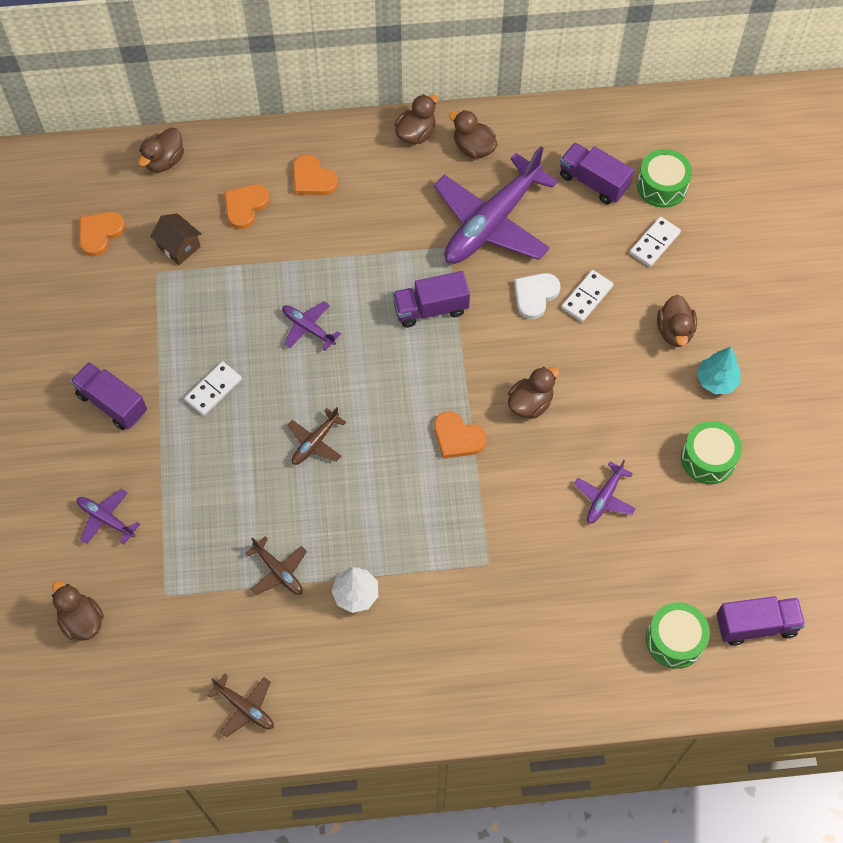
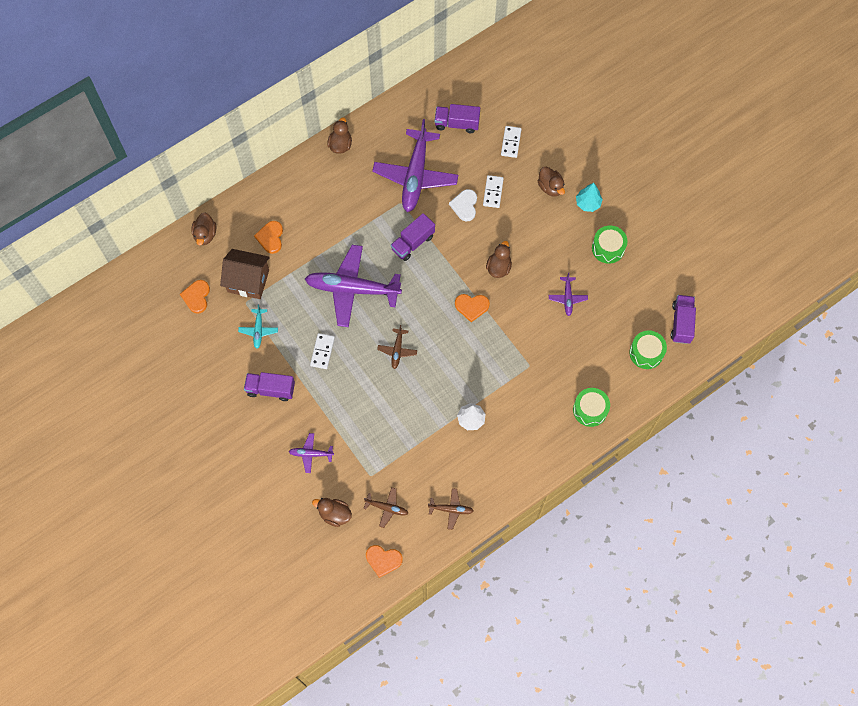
camera: 30 degrees left, 5 degrees up
brown house [150,213,201,265] -> brown house [220,249,270,299], size x1.71
brown plane [245,536,307,595] -> brown plane moved to [363,487,409,528]
purple plane [282,301,341,351] -> purple plane [305,245,402,327], size x2.26
orange heart [293,155,338,195] -> orange heart moved to [366,545,403,578]
brown duck [449,110,498,159] -> none
green drum [637,149,692,208] -> green drum moved to [573,388,610,427]
purple truck [717,596,805,646] -> purple truck turned 45 degrees counterclockwise [670,295,696,344]
none -> turquoise plane [238,305,278,349]

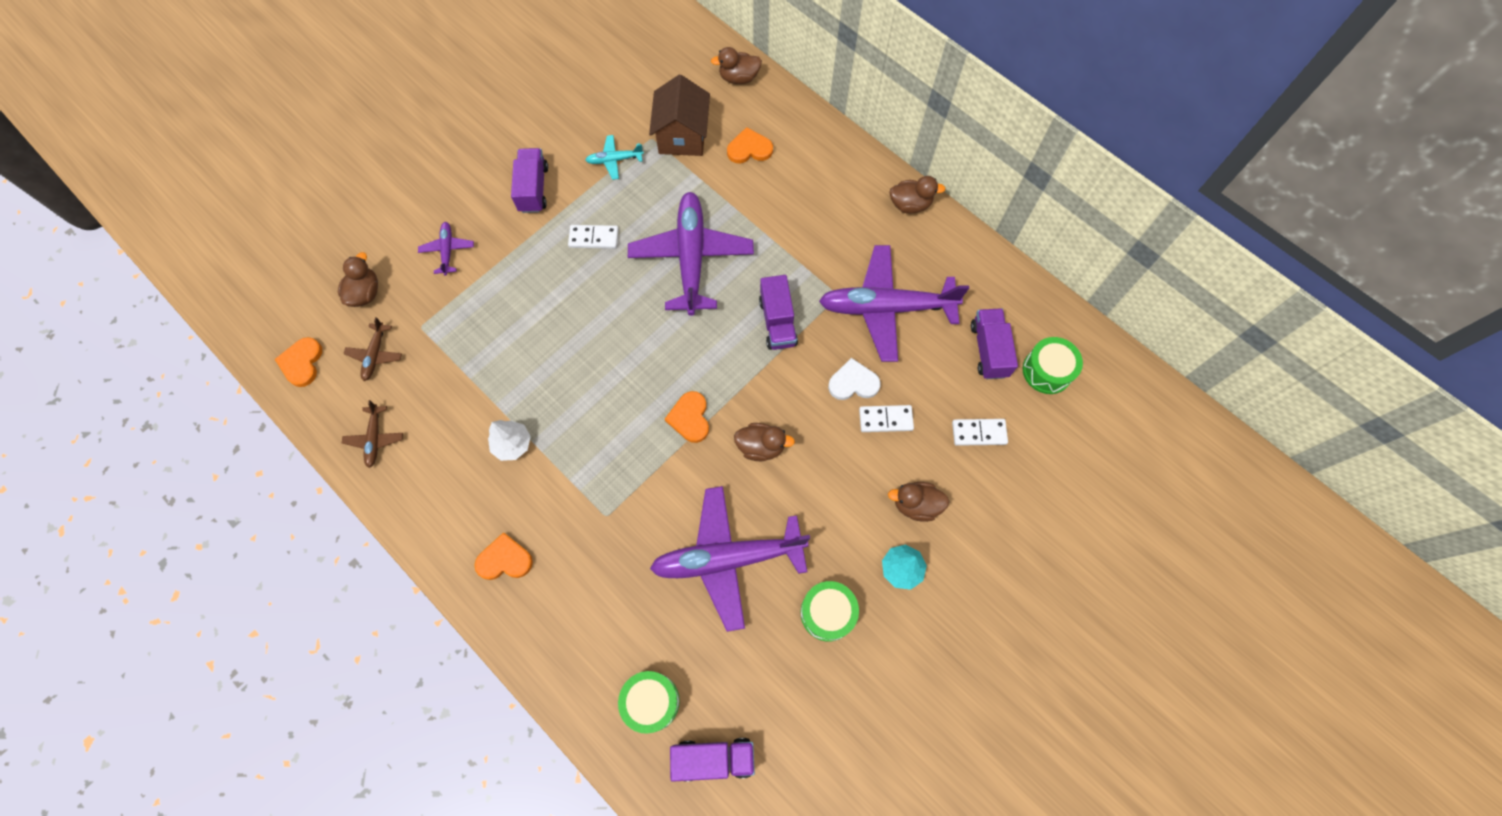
camera: 80 degrees right, 0 degrees up
orange heart [180,280,210,314] -> orange heart moved to [474,532,533,580]
brown plane [377,325,417,369] -> none
purple truck [391,213,435,261] -> purple truck turned 135 degrees counterclockwise [759,275,798,350]
brown duck [538,167,565,197] -> brown duck turned 45 degrees clockwise [888,482,950,522]
purple plane [549,272,588,316] -> purple plane [650,486,810,632], size x2.26
green drum [573,388,610,427] -> green drum moved to [1023,337,1083,394]

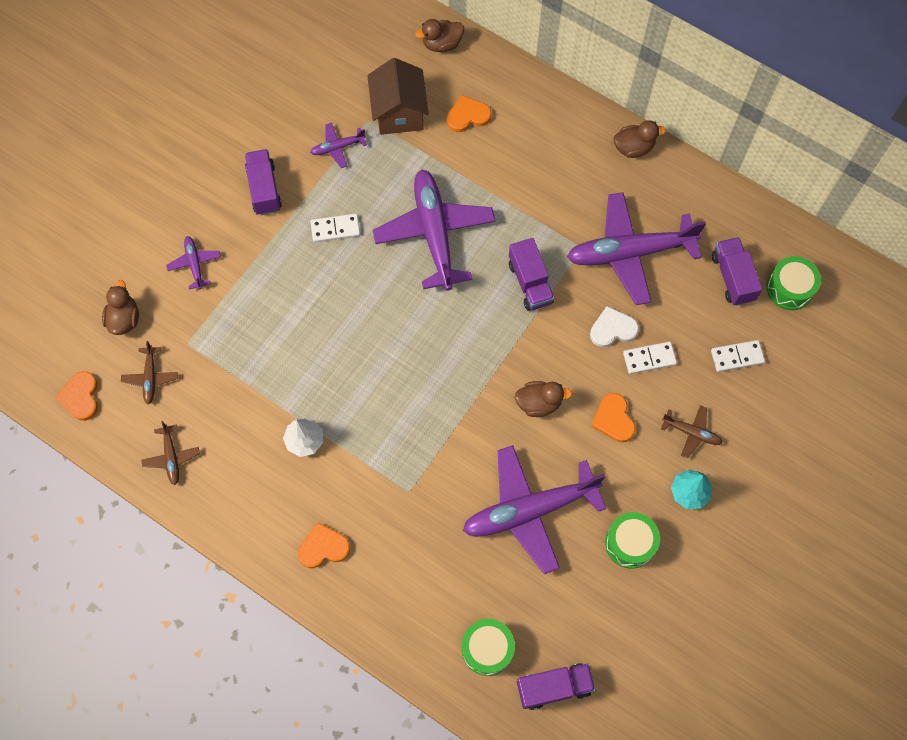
camera: 10 degrees left, 0 degrees up
turquoise plane [586,135,644,180] -> purple plane [310,123,367,168]
orange heart [665,391,709,443] -> orange heart moved to [591,393,636,442]
brown duck [888,482,950,522] -> brown plane [661,405,722,459]

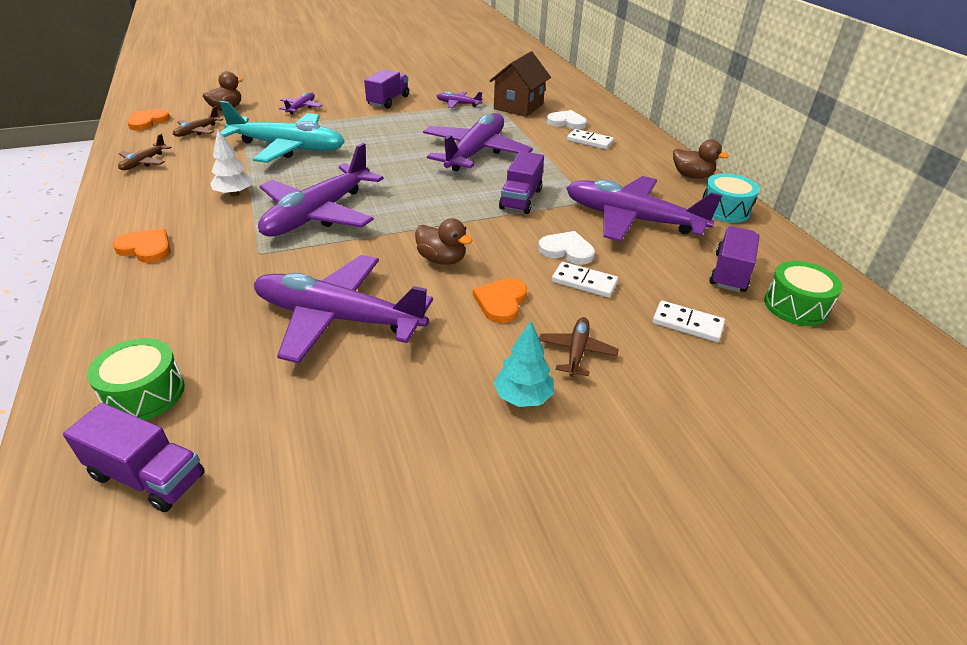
camera: 35 degrees right, 30 degrees down
white domino [310,214,360,242] -> white domino moved to [567,129,614,149]
brown duck [415,19,464,52] -> none
orange heart [446,95,492,132] -> white heart [546,110,587,129]
green drum [605,512,660,569] -> none
brown plane [661,405,722,459] -> brown plane turned 135 degrees counterclockwise [539,317,619,377]
none -> turquoise plane [219,101,345,163]
none -> purple plane [258,143,384,236]
none -> turquoise drum [702,173,760,223]

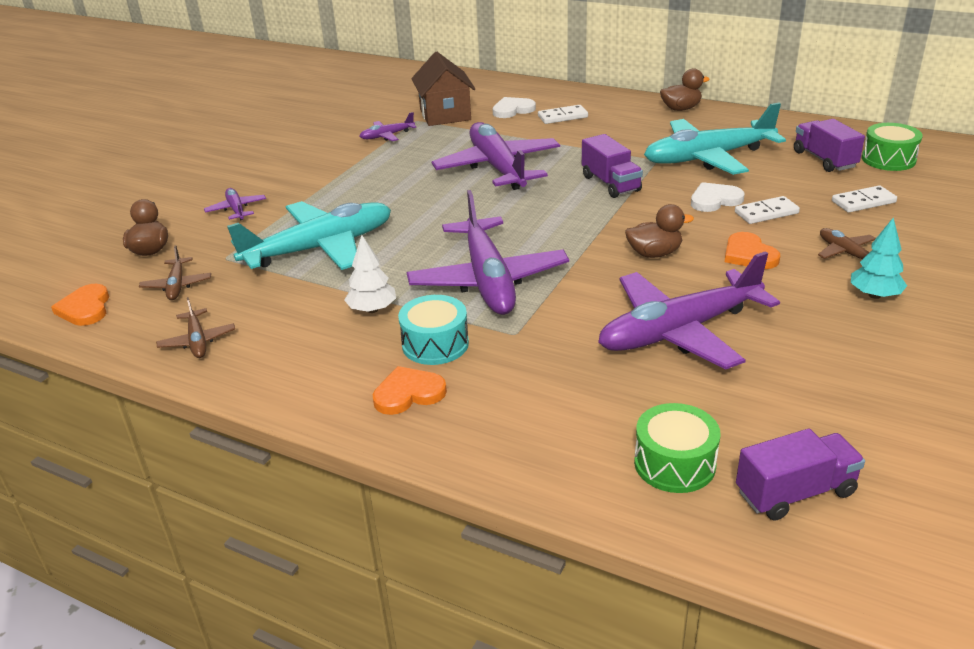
camera: 40 degrees left, 5 degrees down
purple truck [364,69,409,109] -> none
purple plane [566,176,722,242] -> turquoise plane [644,103,786,175]
turquoise drum [702,173,760,223] -> turquoise drum moved to [398,295,469,365]

